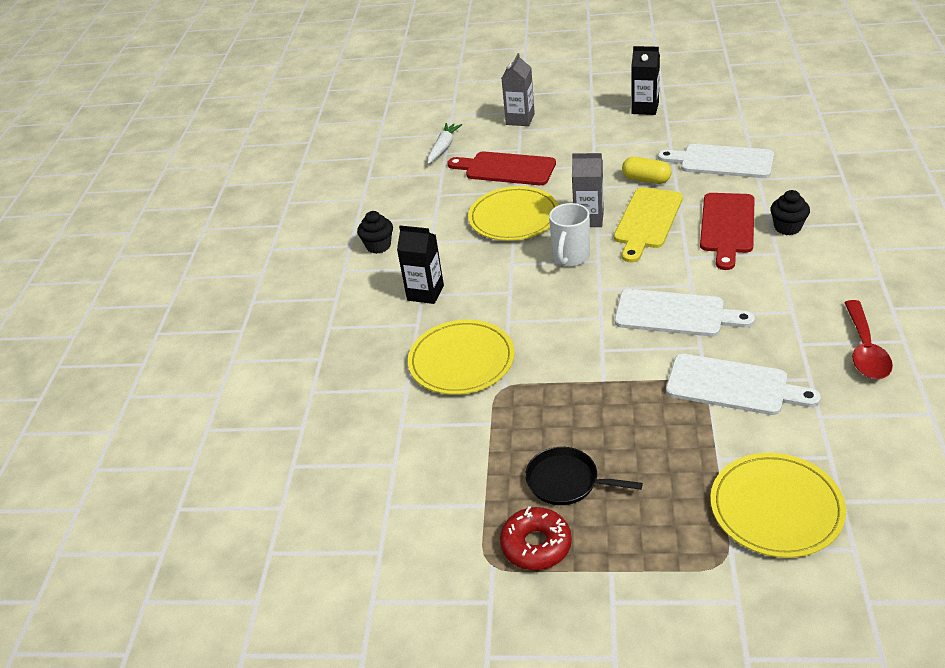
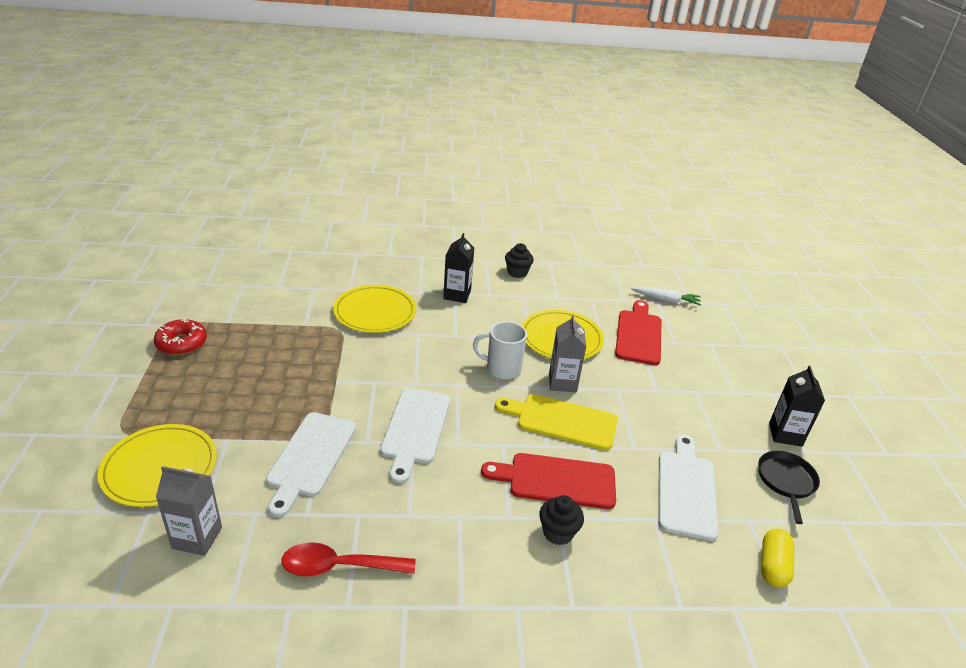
camera: 75 degrees right, 5 degrees down
grey carton [502,53,535,126] -> grey carton moved to [156,466,222,556]
black pan [525,447,643,505] -> black pan moved to [758,451,820,524]
yellow capsule [622,157,671,184] -> yellow capsule moved to [761,529,794,588]

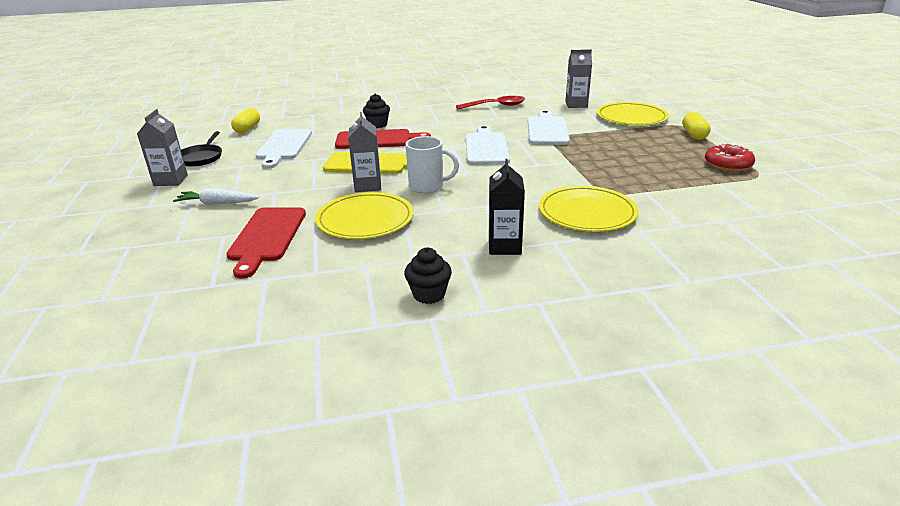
camera: 175 degrees right, 5 degrees down
white carrot [631,286,701,306] -> white carrot moved to [173,189,259,205]
black carton [769,366,825,447] -> grey carton [137,109,188,186]
none -> yellow capsule [682,112,711,140]

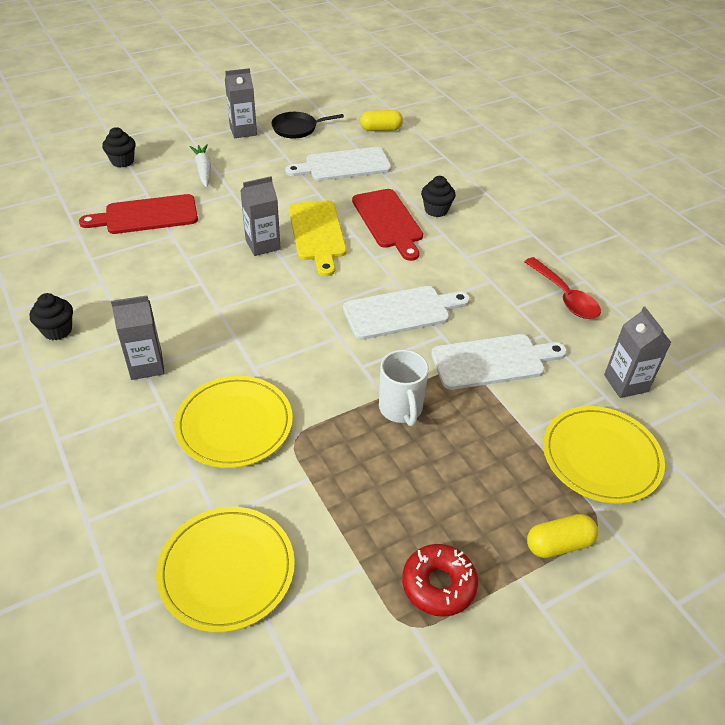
camera: 70 degrees right, 15 degrees up
yellow plate [315,192,414,239] -> yellow plate moved to [156,507,295,632]
white mug [405,136,459,194] -> white mug moved to [379,350,429,426]
black carton [489,159,525,255] -> grey carton [111,296,165,380]
none -> black cupcake [102,127,136,168]

